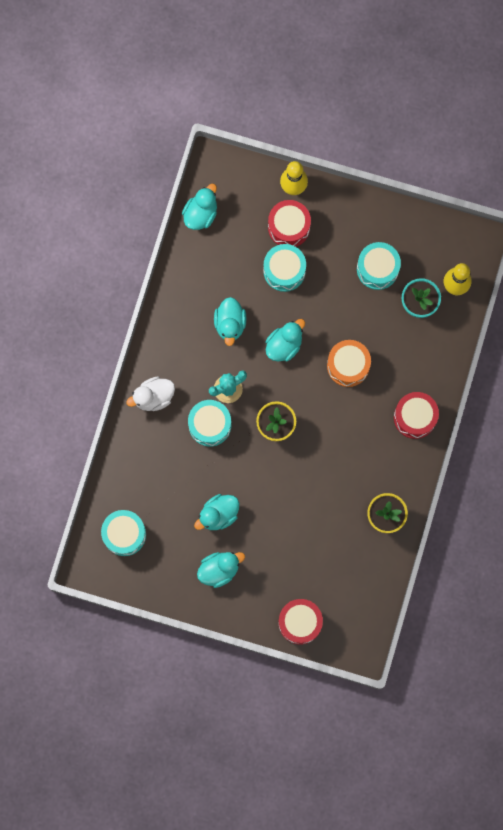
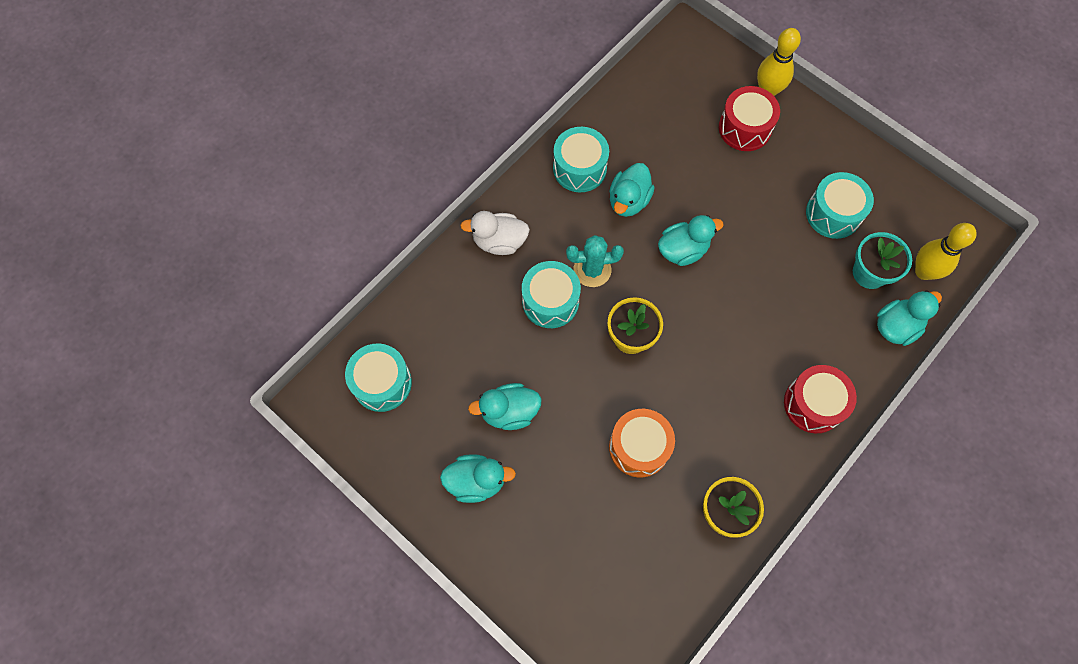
camera: 25 degrees right, 10 degrees down
turquoise duck [182,184,217,230] -> turquoise duck moved to [877,290,942,346]
turquoise drum [263,244,306,292] -> turquoise drum moved to [553,127,609,192]
red drum [278,599,323,645] -> none
orange drum [327,340,371,387] -> orange drum moved to [609,409,675,478]

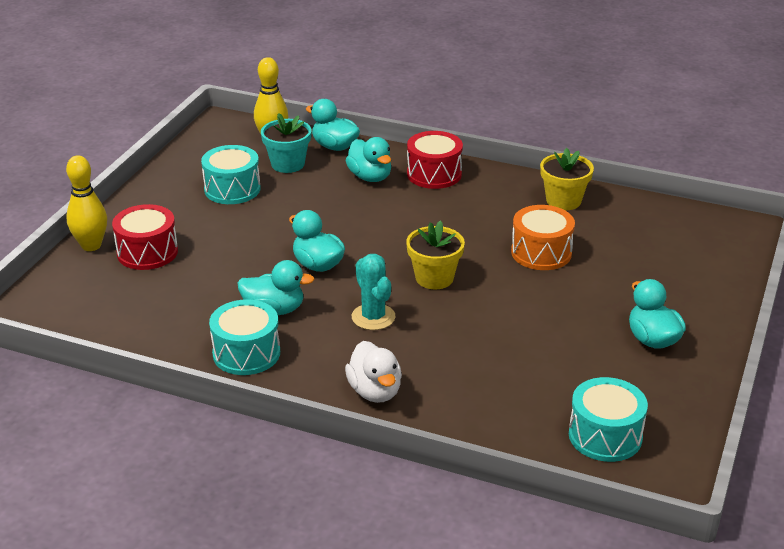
camera: 110 degrees left, 35 degrees down
turquoise duck [468,383,542,430] -> turquoise duck moved to [346,137,391,182]
turquoise drum [522,261,581,328] -> none

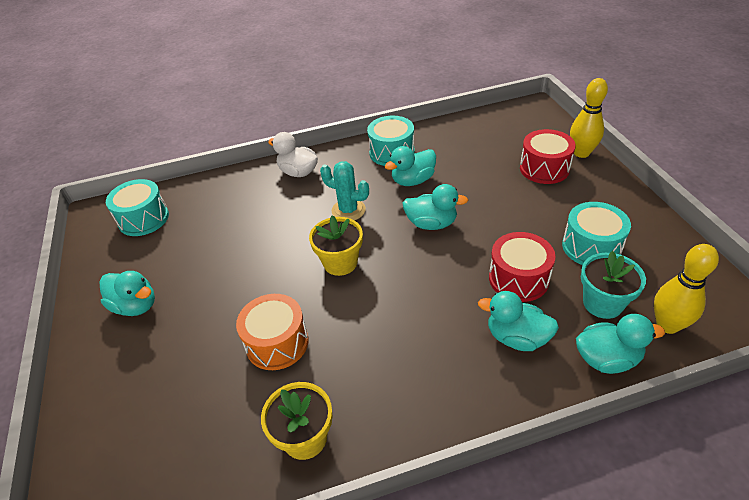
camera: 145 degrees right, 10 degrees up
red drum [407,131,463,189] -> red drum moved to [489,232,556,302]

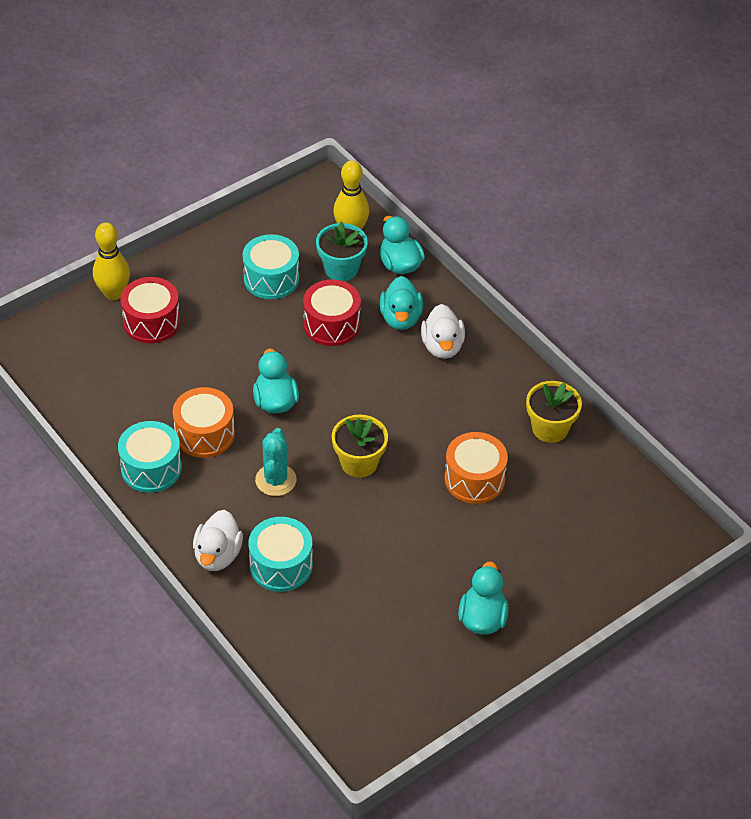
camera: 115 degrees left, 5 degrees up
turquoise drum [106,179,169,236] -> turquoise drum moved to [249,517,313,592]
turquoise duck [384,146,436,186] -> orange drum [173,387,235,458]
none -> white duck [421,304,465,359]

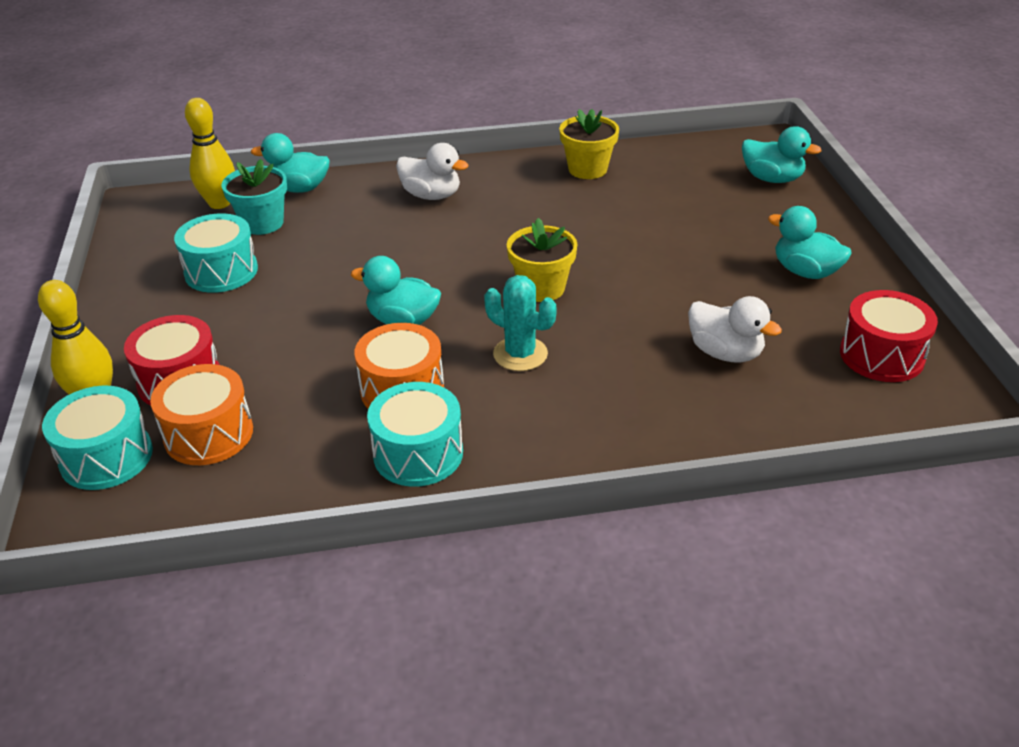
camera: 60 degrees left, 10 degrees down
white duck [193,510,243,571] -> white duck moved to [688,296,782,363]
turquoise drum [249,517,313,592] -> turquoise drum moved to [42,386,153,490]
red drum [303,280,361,346] -> red drum moved to [840,290,938,382]
turquoise duck [380,276,423,330] -> turquoise duck moved to [742,126,822,183]
orange drum [444,432,508,504] -> orange drum moved to [150,364,253,465]

